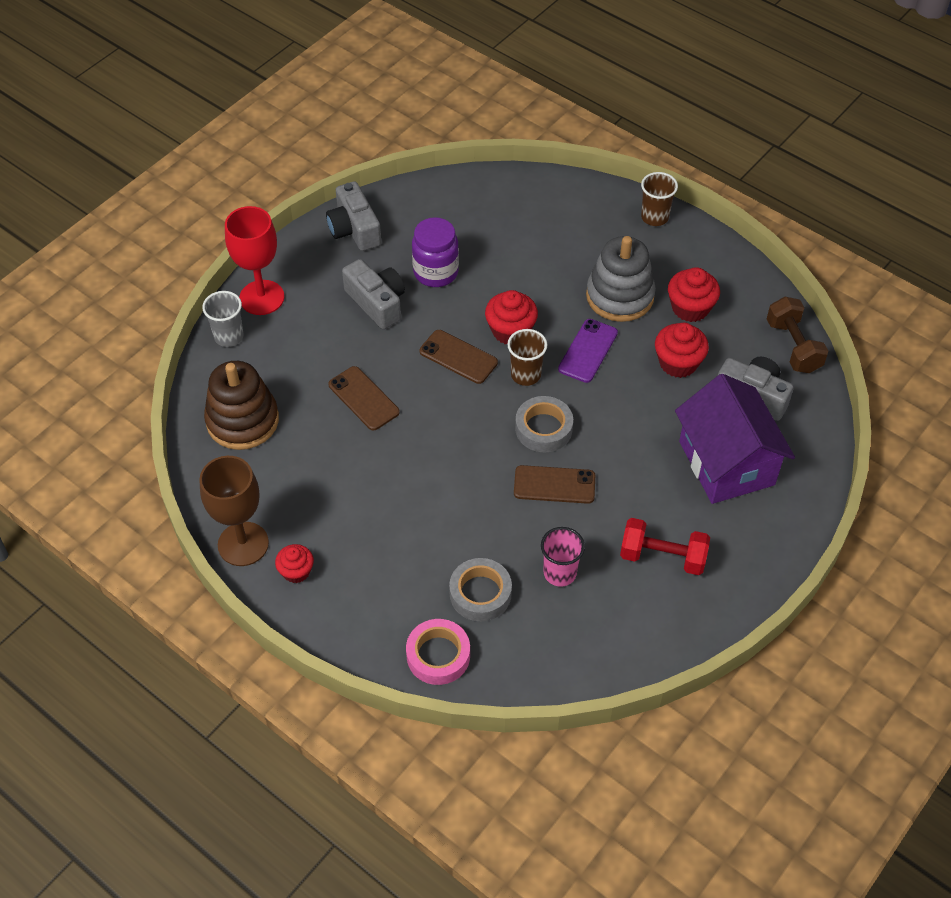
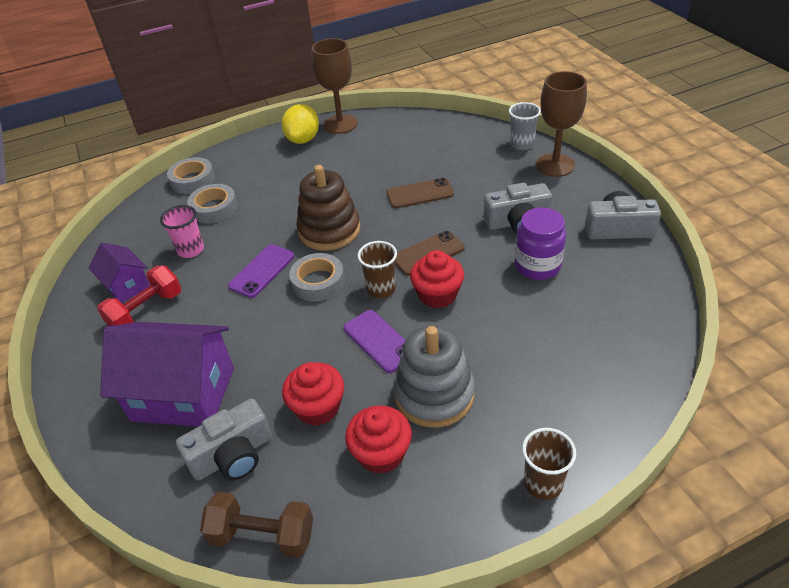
camera: 120 degrees right, 10 degrees down
brown stacking toy [204,361,279,450] -> brown stacking toy moved to [296,165,360,251]
red goblet [225,206,284,315] -> brown goblet [536,71,587,177]
red cupcake [275,544,314,583] -> yellow lemon [281,104,319,144]
pink tape [406,619,470,685] -> grey tape [167,157,215,194]
brown phone [514,465,595,504] -> purple phone [228,244,295,298]
none -> purple house [89,243,150,303]

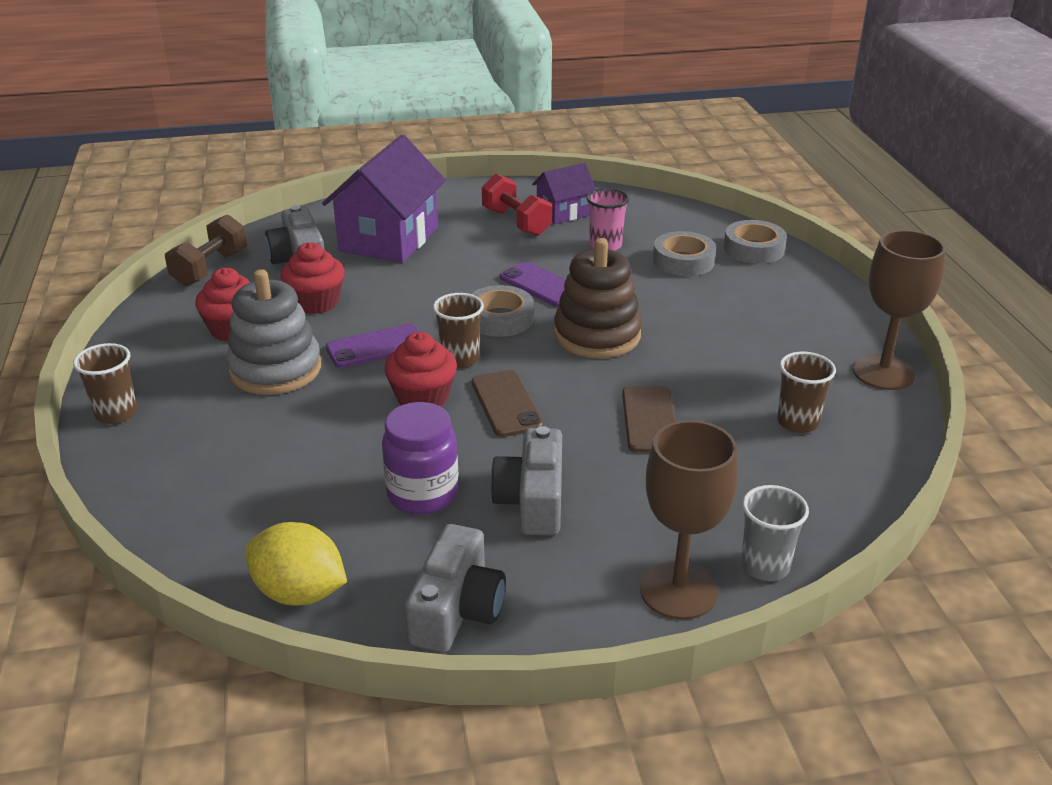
camera: 100 degrees right, 10 degrees down
yellow lemon [281,104,319,144] -> yellow lemon moved to [245,522,347,606]
none -> brown cup [777,352,836,433]

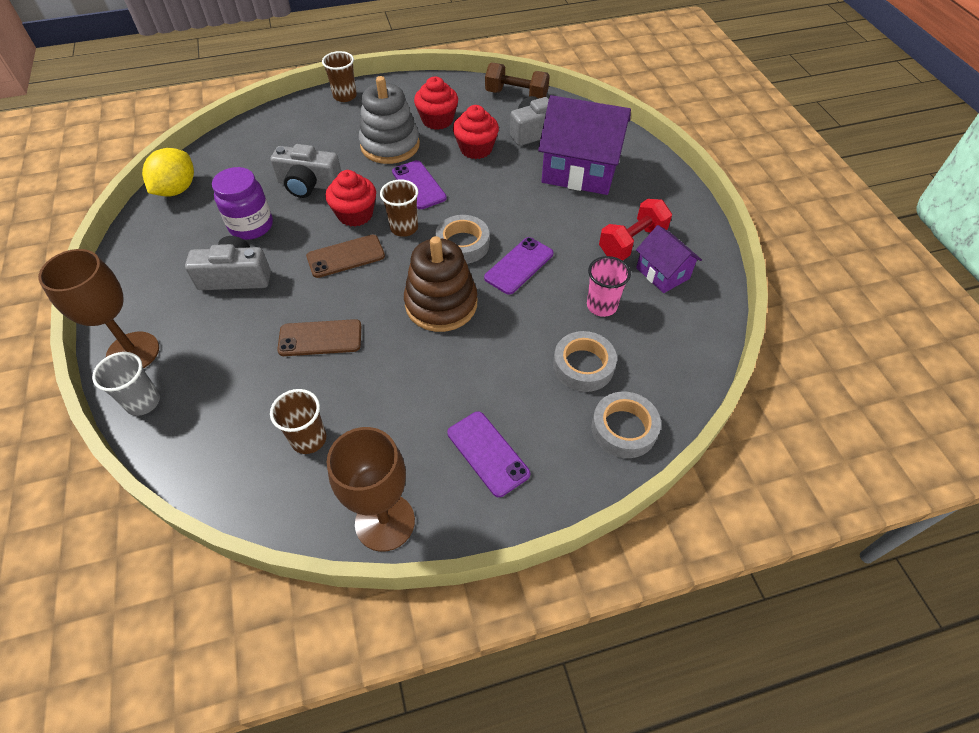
camera: 85 degrees right, 20 degrees up
grey camera [405,524,506,652] -> grey camera moved to [270,144,341,198]
none -> purple phone [447,411,530,497]

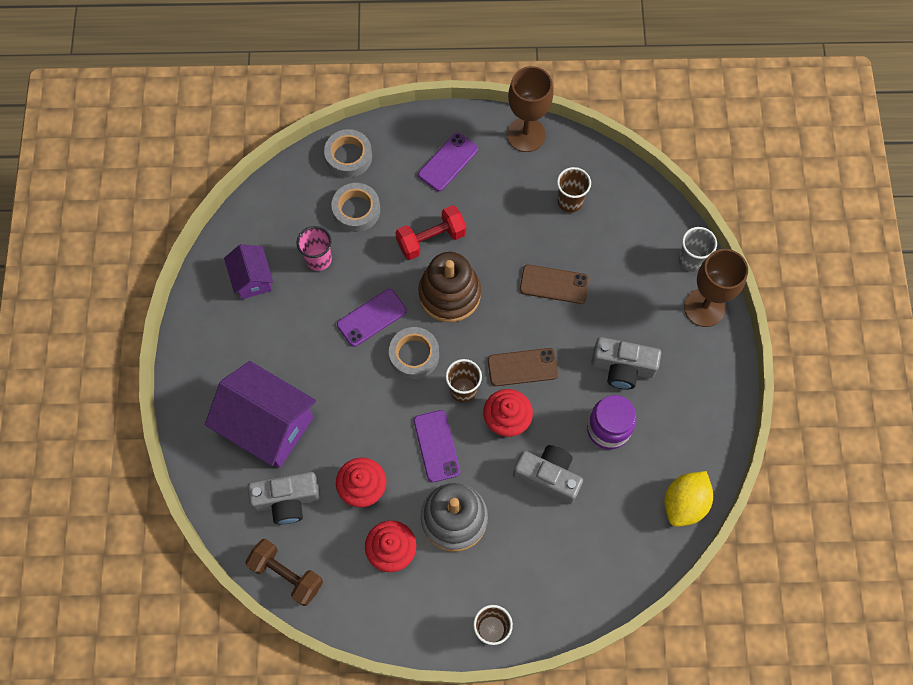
camera: 165 degrees left, 15 degrees up
purple phone [447,411,530,497] -> purple phone turned 60 degrees clockwise [418,133,478,191]
red dumbbell [599,199,672,260] -> red dumbbell moved to [395,205,466,260]

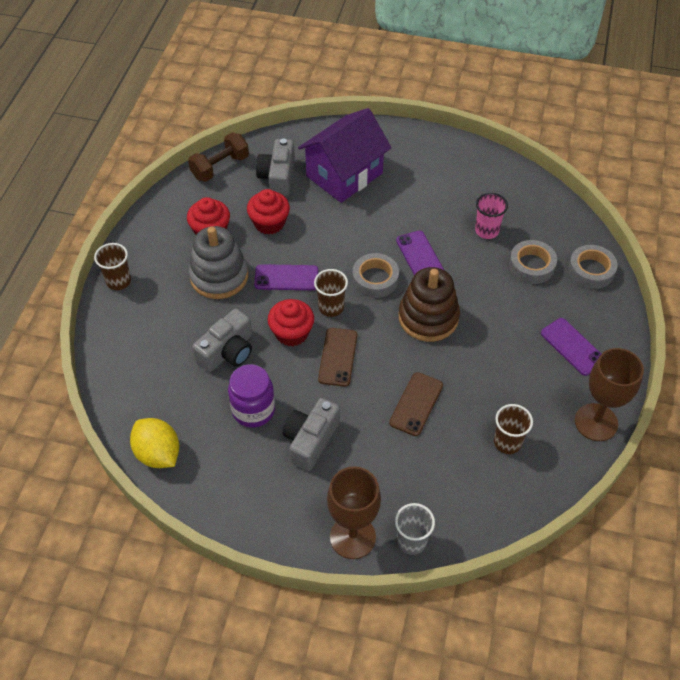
camera: 105 degrees right, 15 degrees down
purple house [224,244,273,299] -> none
red dumbbell [395,205,466,260] -> none

